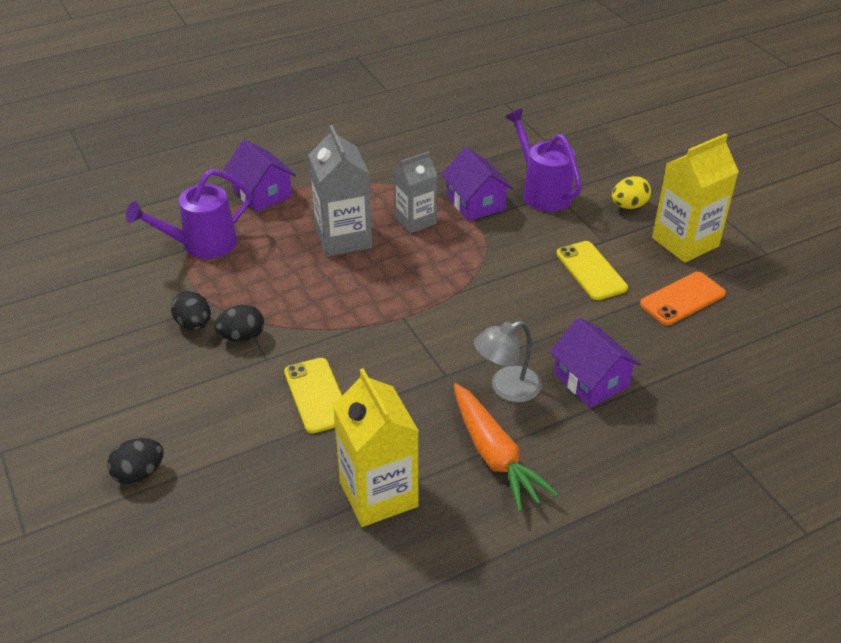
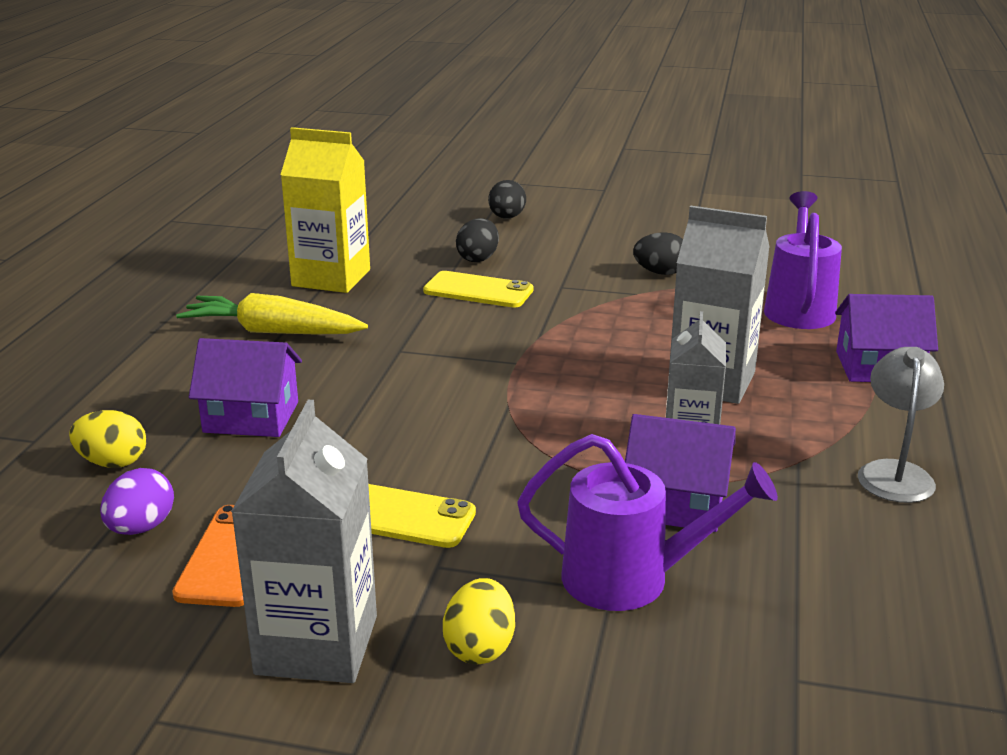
camera: 130 degrees right, 15 degrees down
black egg [214,305,264,342] -> black egg moved to [456,218,499,262]
orange carrot [454,383,558,512] -> yellow carrot [176,293,368,334]
grey lamp [474,321,542,402] -> grey lamp moved to [858,347,944,503]
yellow carton [652,133,739,263] -> grey carton [231,400,377,683]
none -> yellow egg [69,410,146,468]
none -> purple egg [100,468,174,535]

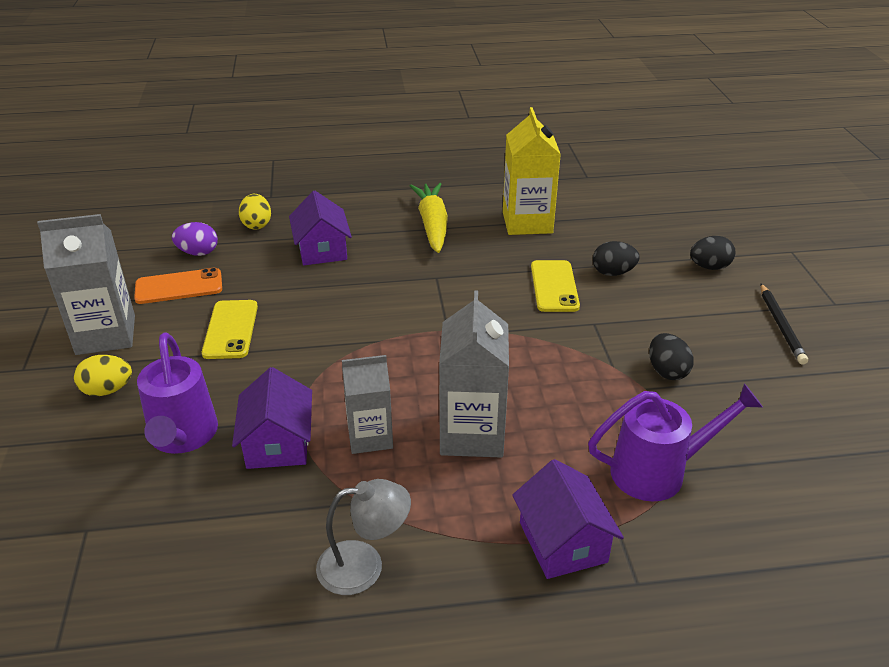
camera: 70 degrees right, 10 degrees up
none -> black pencil [760,284,808,365]

